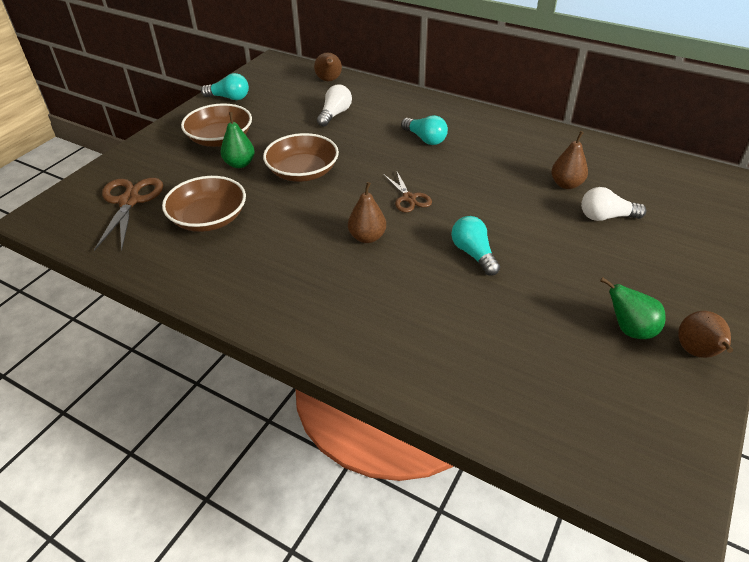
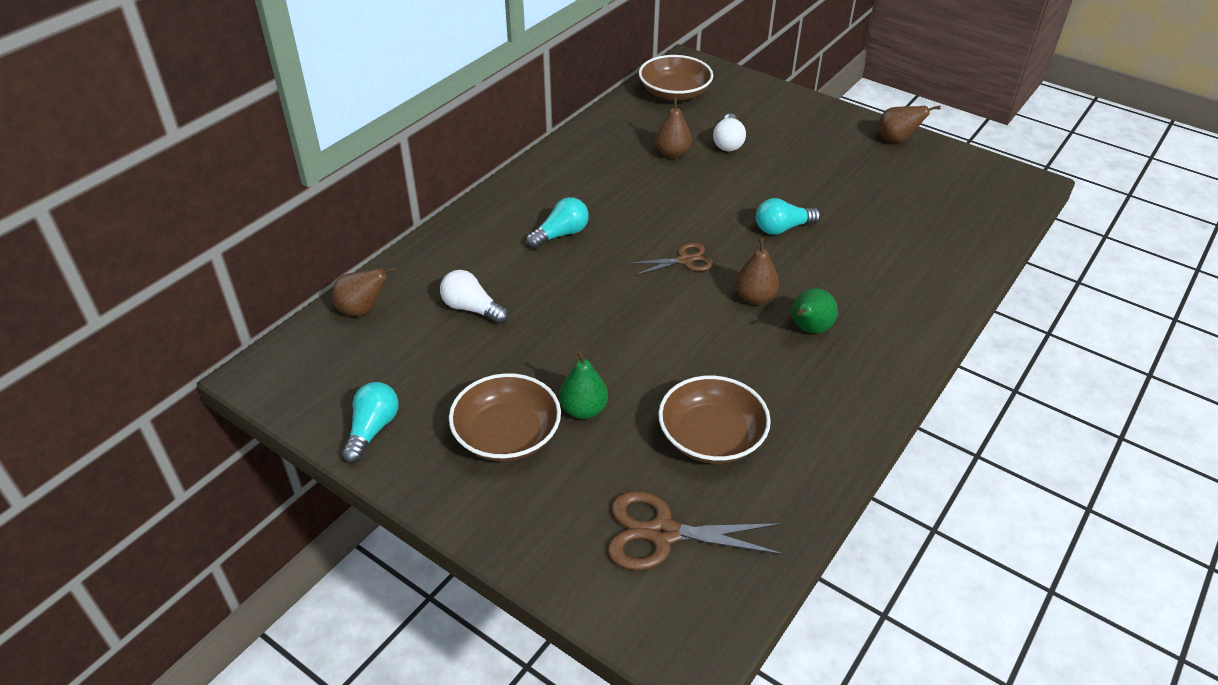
camera: 85 degrees left, 0 degrees up
brown bowl [263,133,339,182] -> brown bowl moved to [639,55,713,101]
green pear [600,277,666,339] -> green pear moved to [792,288,838,333]

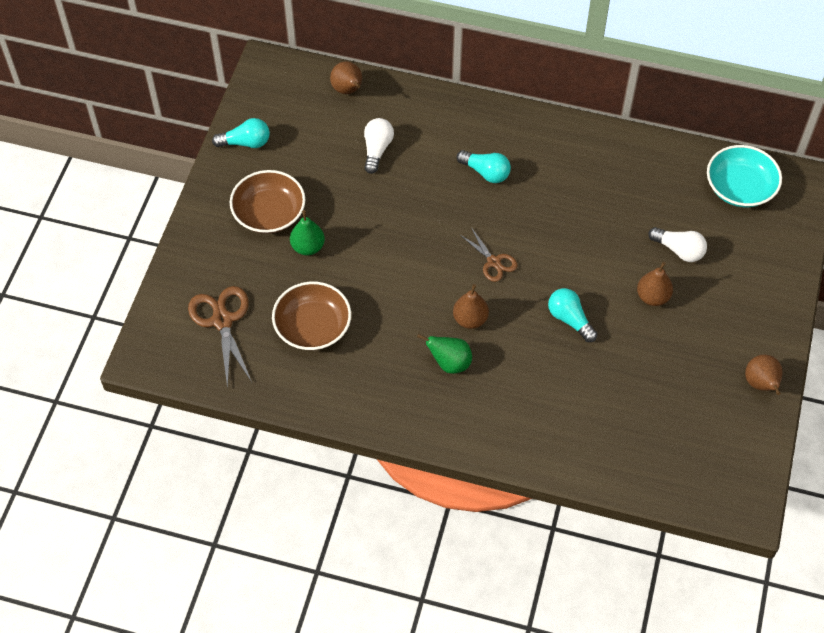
camera: 70 degrees right, 15 degrees up
brown bowl [639,55,713,101] -> turquoise bowl [707,145,782,207]
brown pear [655,97,692,158] -> brown pear moved to [637,262,673,306]
white light bulb [713,113,746,151] -> white light bulb turned 135 degrees counterclockwise [648,227,707,262]

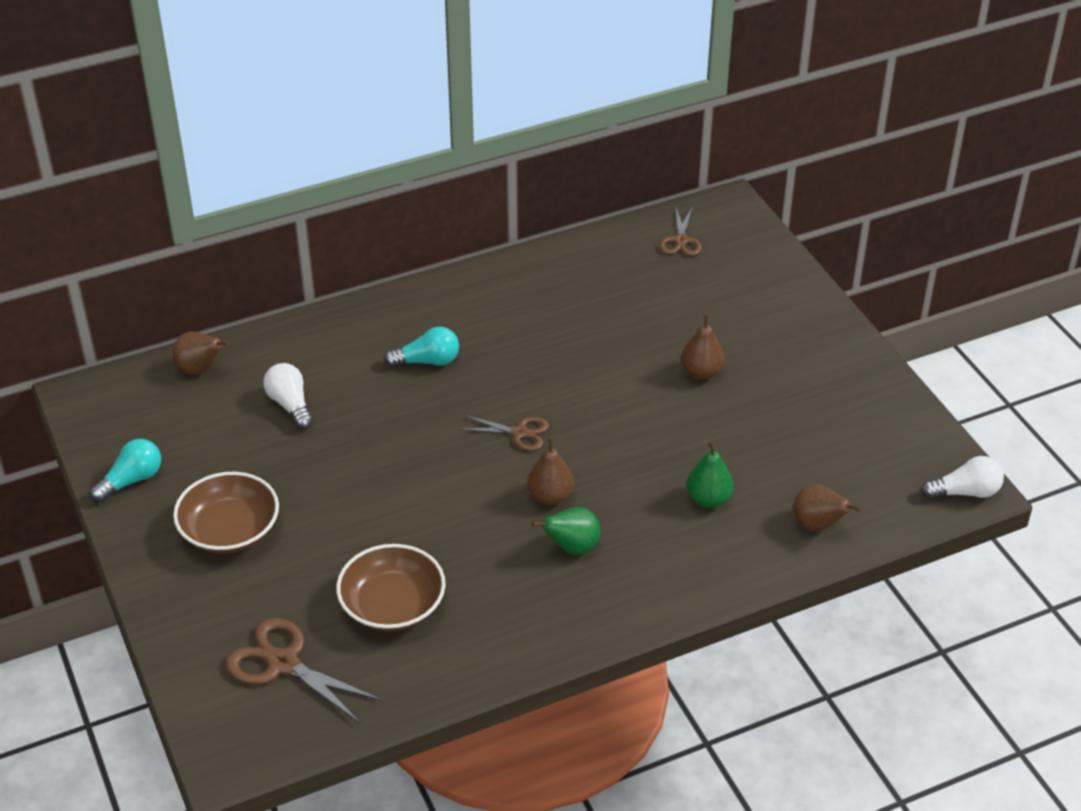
camera: 40 degrees left, 15 degrees down
green pear [290,210,325,256] -> green pear moved to [687,441,734,508]
turquoise light bulb [548,288,597,342] -> none
white light bulb [648,227,707,262] -> white light bulb moved to [921,456,1004,499]
turquoise bowl [707,145,782,207] -> brown scissors [659,207,702,256]
brown pear [745,355,783,395] -> brown pear moved to [793,484,861,531]

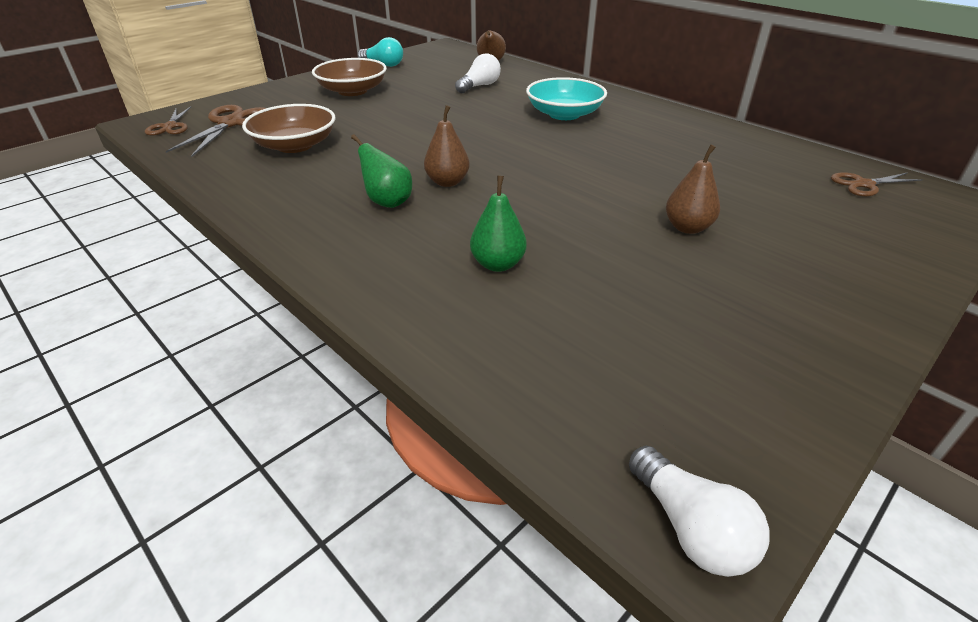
camera: 70 degrees right, 5 degrees down
turquoise light bulb [384,327,459,367] -> turquoise bowl [526,77,607,120]
brown scissors [459,415,549,451] -> brown scissors moved to [145,107,191,136]
brown pear [793,484,861,531] -> none

